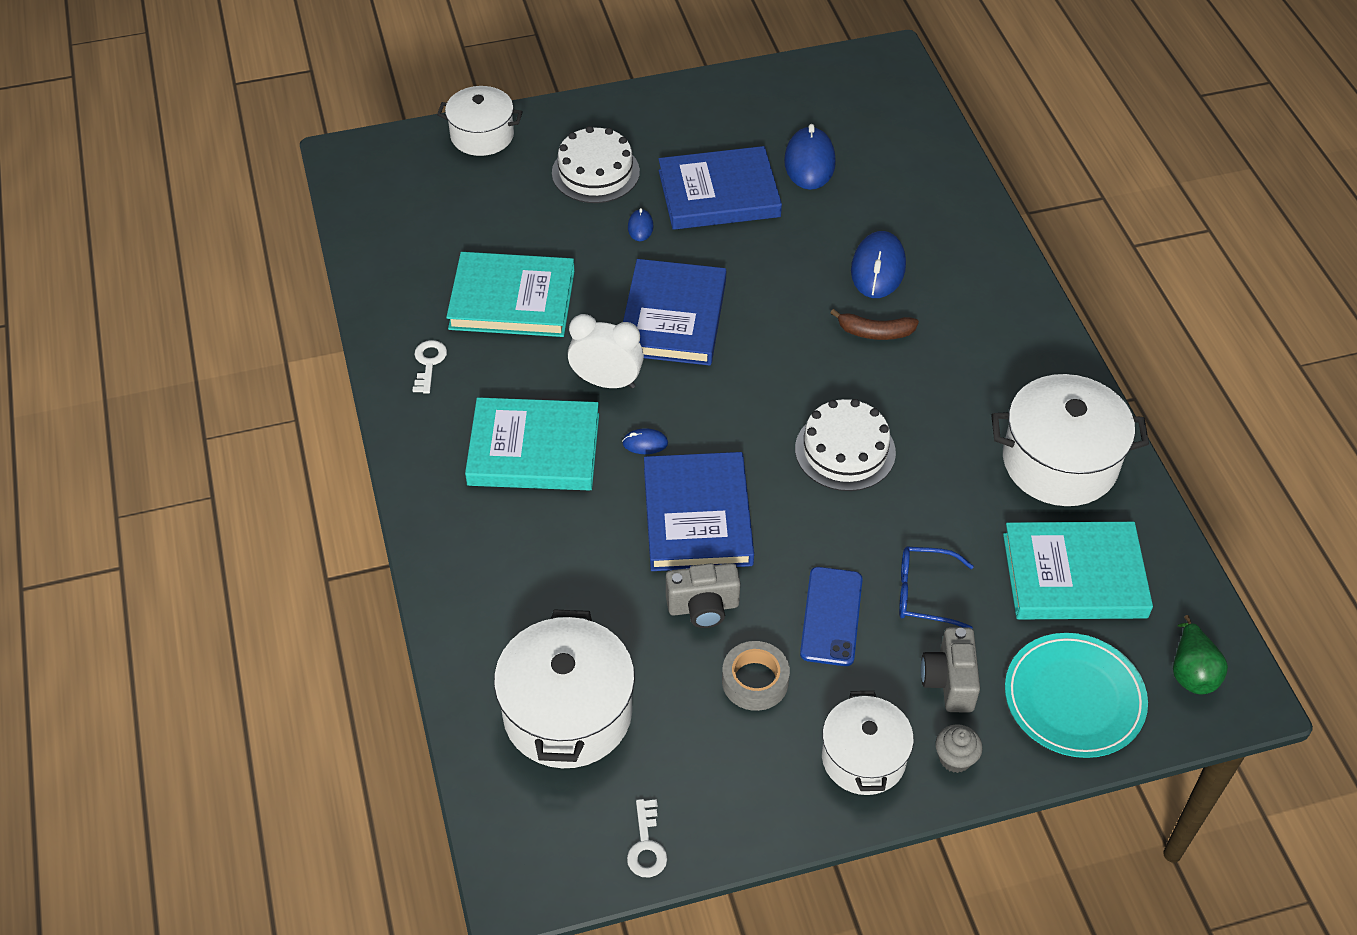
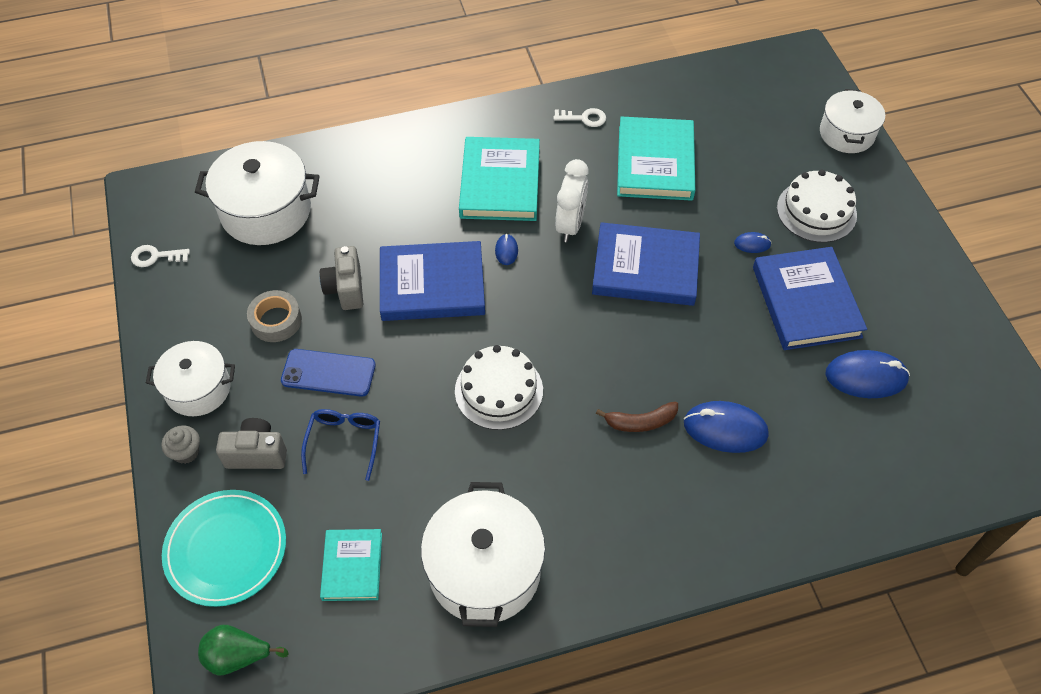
camera: 90 degrees right, 5 degrees up
brown banana [830,309,919,340] -> brown banana turned 105 degrees counterclockwise [596,401,678,432]
turquoise book [1003,522,1153,620] -> turquoise book [320,529,382,601], size x0.59

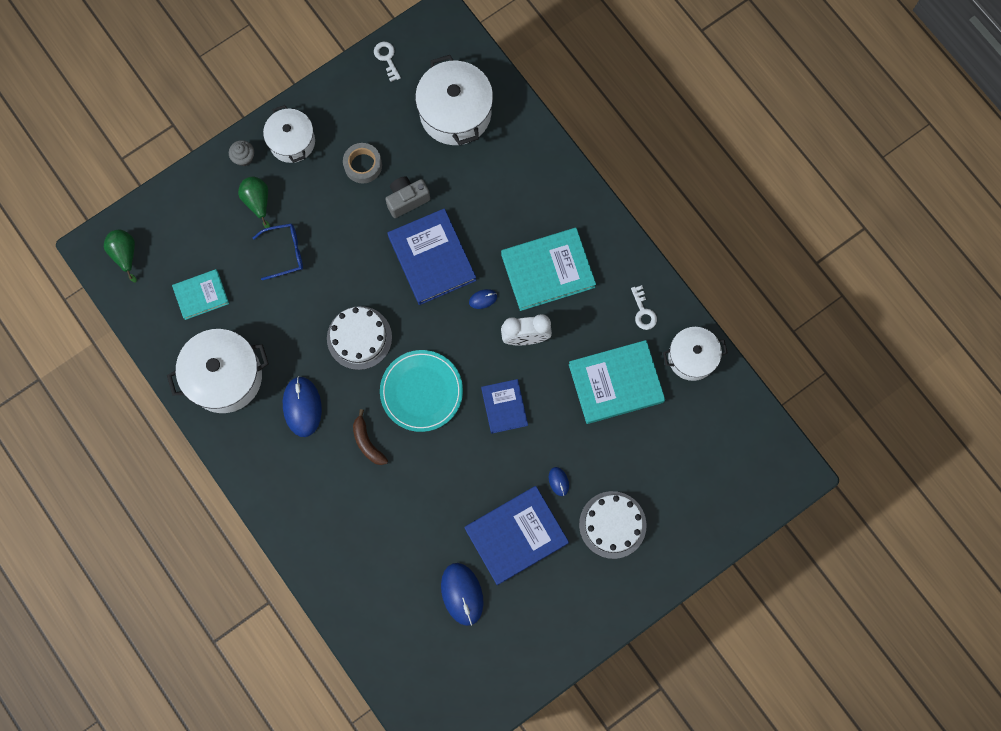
camera: 70 degrees right, 20 degrees up
turquoise plate [162,490,286,607] -> turquoise plate moved to [380,350,463,432]
grey camera [216,418,287,469] -> green pear [238,177,270,228]
blue phone [281,349,376,397] -> none
blue book [592,222,700,306] -> blue book [481,379,528,434], size x0.59
blue mouse [684,401,769,453] -> blue mouse moved to [283,376,322,437]
white pot [820,89,885,153] -> white pot moved to [663,327,728,381]

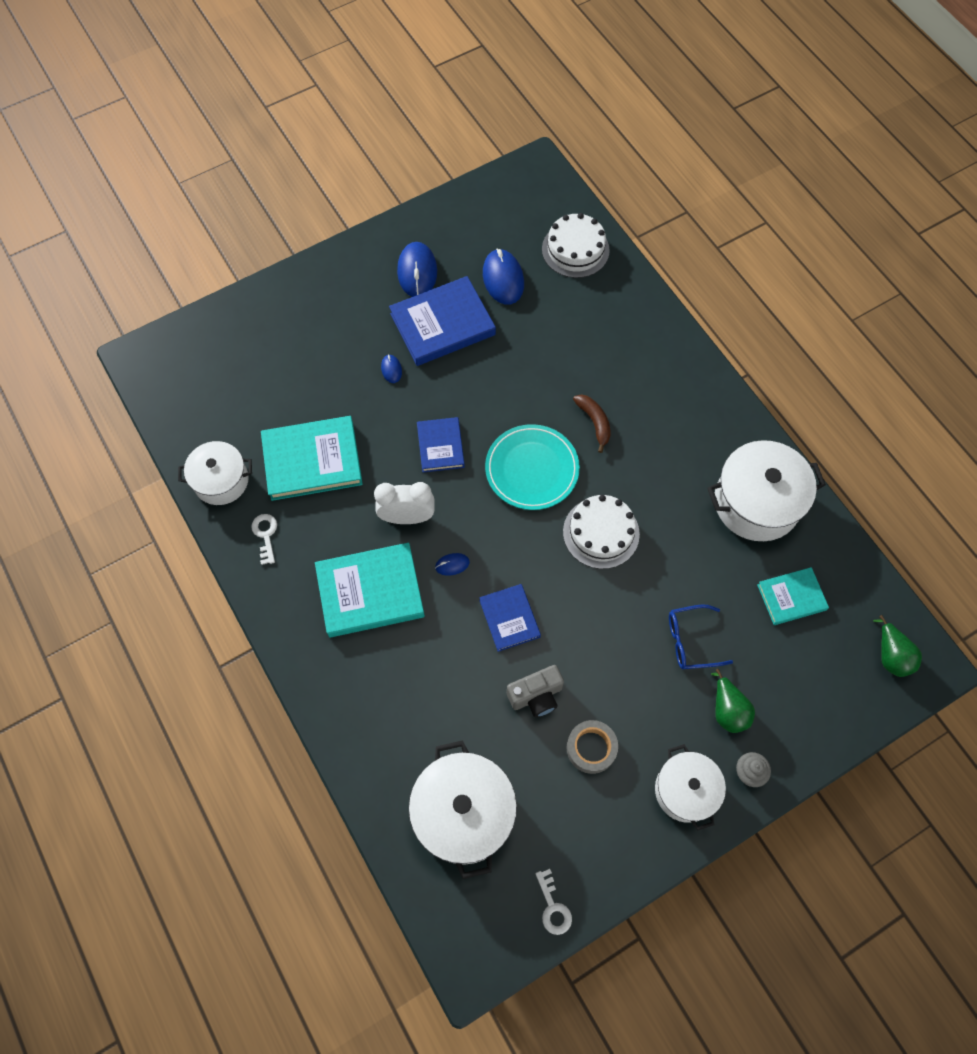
camera: 175 degrees left, 10 degrees down
blue mouse [283,376,322,437] -> blue mouse moved to [397,242,437,297]
blue book [387,208,476,305] -> blue book [479,584,541,652], size x0.59
white cake [579,491,647,559] -> white cake moved to [542,213,610,278]

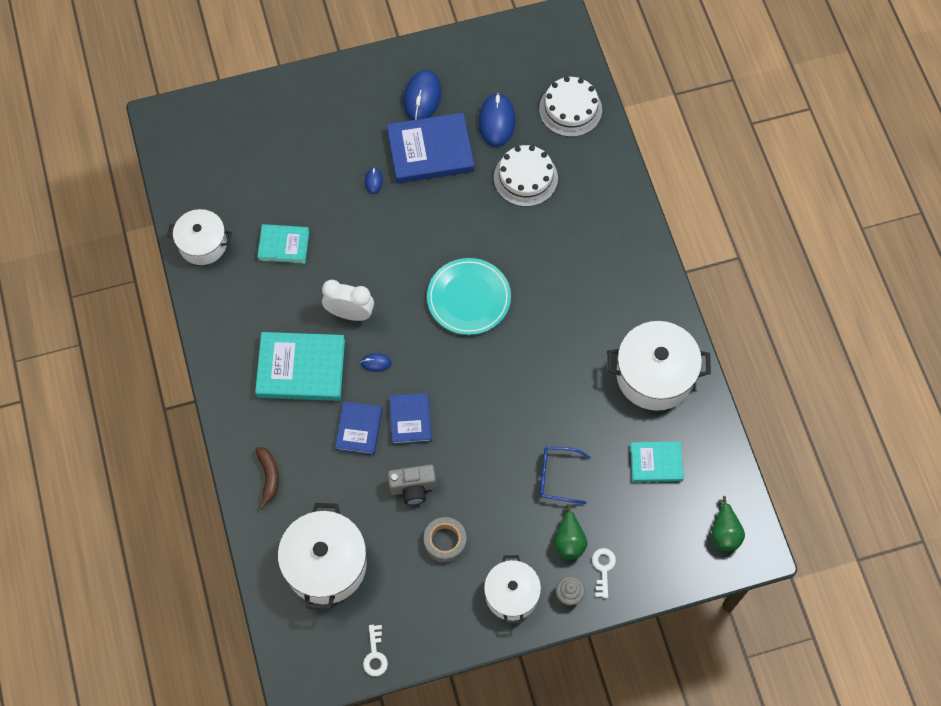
camera: 15 degrees right, 0 degrees up
white key [251,514,277,565] -> white key moved to [592,548,616,598]
turquoise book [261,416,363,501] -> turquoise book [257,224,309,264], size x0.59
blue book [417,417,465,472] -> blue book moved to [335,401,382,455]
white cake [563,495,640,569] -> white cake moved to [494,145,558,207]
brown banana [573,394,611,453] -> brown banana moved to [255,447,279,509]

